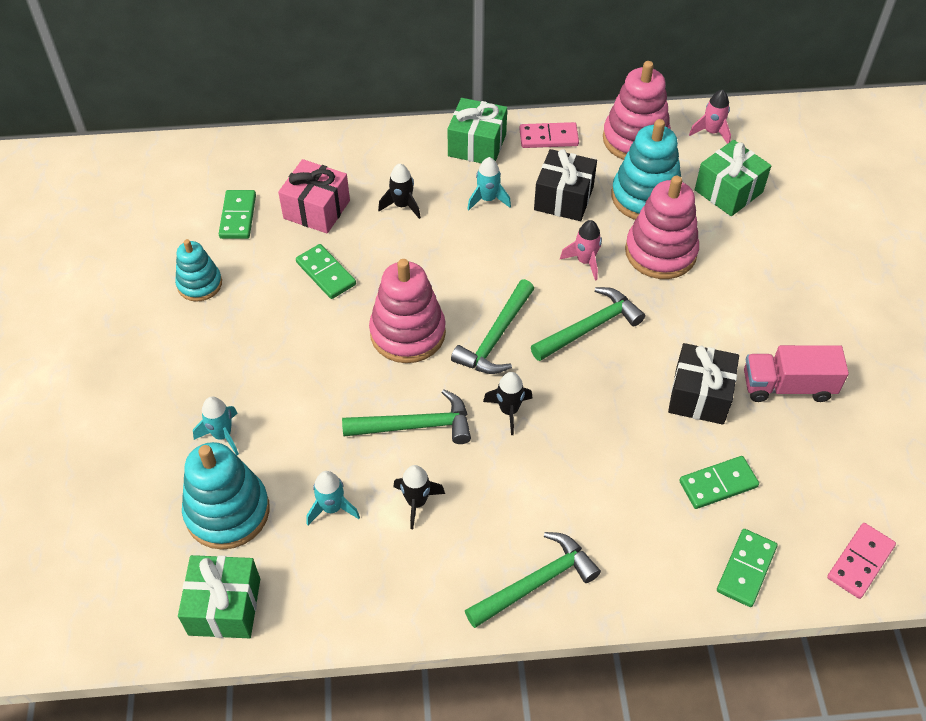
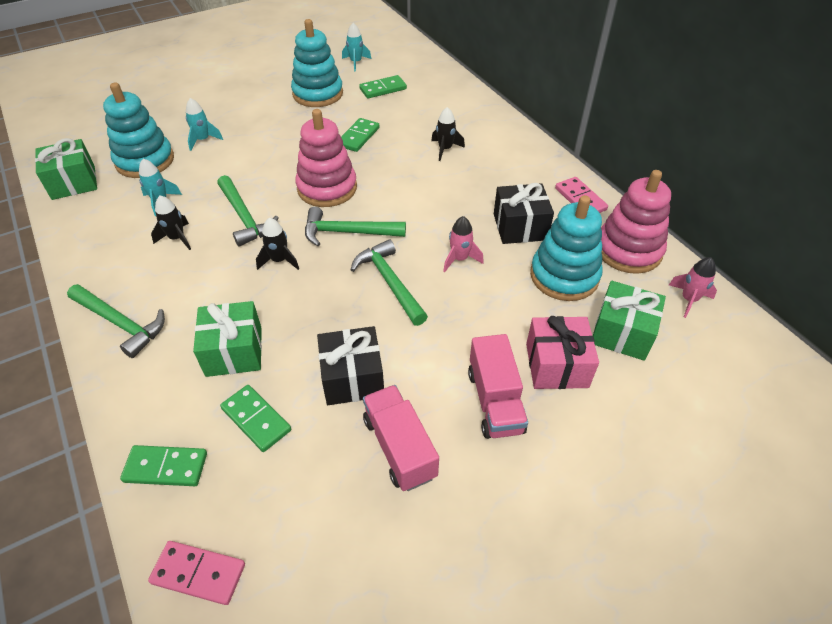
camera: 65 degrees right, 5 degrees down
turquoise stacking toy [175,239,222,301] -> turquoise stacking toy [291,19,343,107], size x1.63
pink gift [278,159,350,234] -> pink gift moved to [526,316,599,389]
green gift [447,98,507,163] -> green gift moved to [193,301,262,377]
turquoise rocket [468,157,511,211] -> turquoise rocket moved to [342,23,371,72]
green hammer [531,287,645,361] -> green hammer turned 150 degrees counterclockwise [351,239,428,326]
pink stacking toy [625,176,699,279] -> none
none -> pink truck [468,334,528,439]

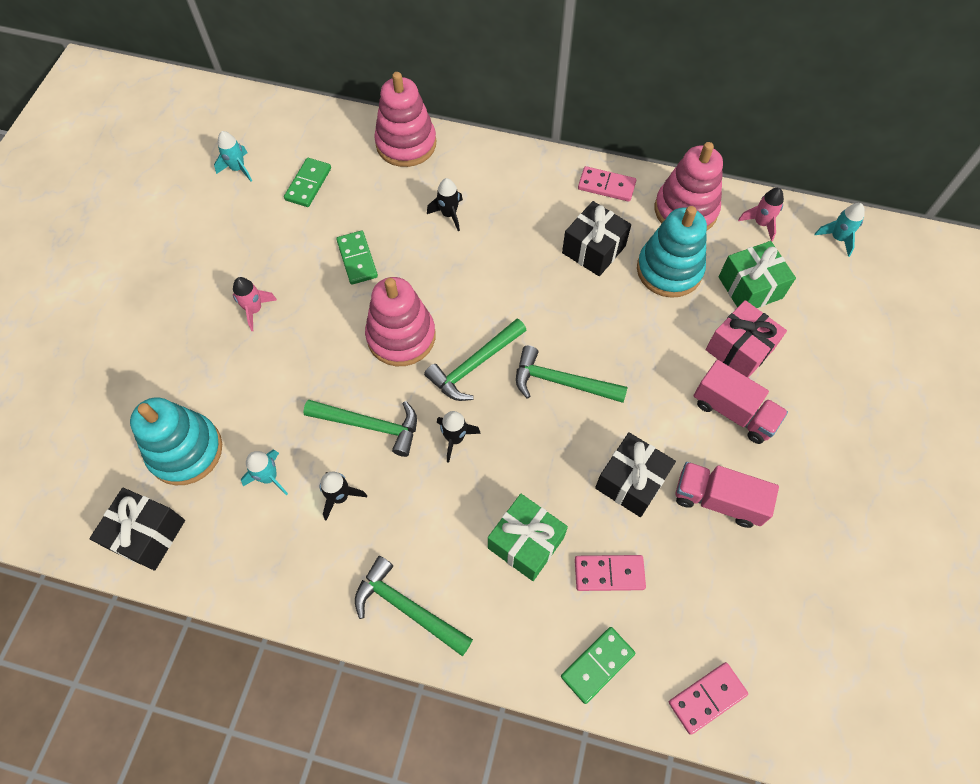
camera: 45 degrees left, 15 degrees up
green gift [35,138,97,200] -> black gift [89,488,185,570]
green hammer [67,284,165,358] -> green hammer turned 135 degrees counterclockwise [355,556,473,656]
turquoise rocket [186,98,223,151] -> turquoise rocket moved to [814,203,865,257]
green domino [220,385,291,452] -> pink domino [575,555,646,591]
turquoise stacking toy [291,19,343,107] -> none
pink rocket [443,216,484,272] -> pink rocket moved to [233,277,277,331]
none -> pink stacking toy [374,72,436,167]

